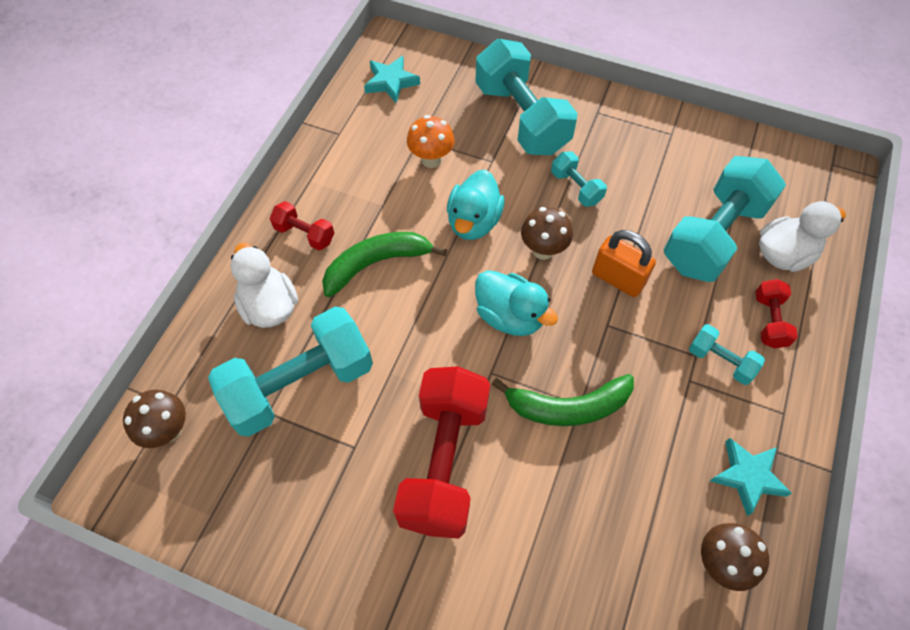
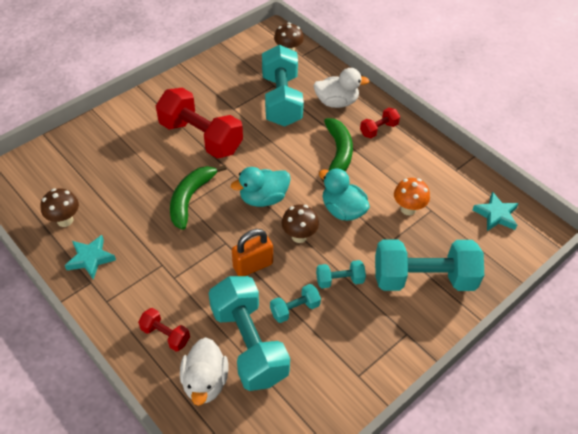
camera: 115 degrees right, 10 degrees down
turquoise dumbbell [689,324,765,385] -> turquoise dumbbell moved to [270,284,321,323]

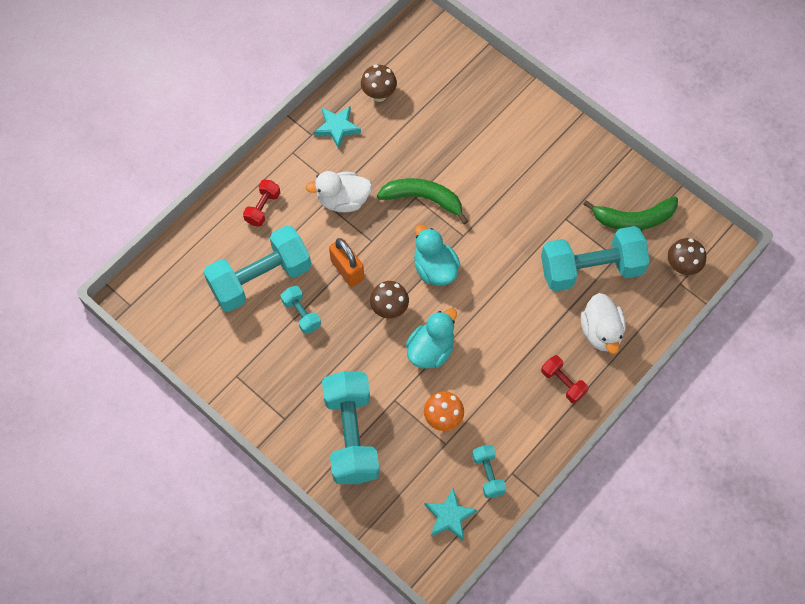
camera: 85 degrees right, 15 degrees up
red dumbbell [156,88,243,159] -> none
white duck [180,337,228,406] -> white duck moved to [305,171,372,212]
turquoise dumbbell [316,260,366,288] -> turquoise dumbbell moved to [472,445,506,498]
green banana [321,118,353,182] -> green banana moved to [583,196,678,230]

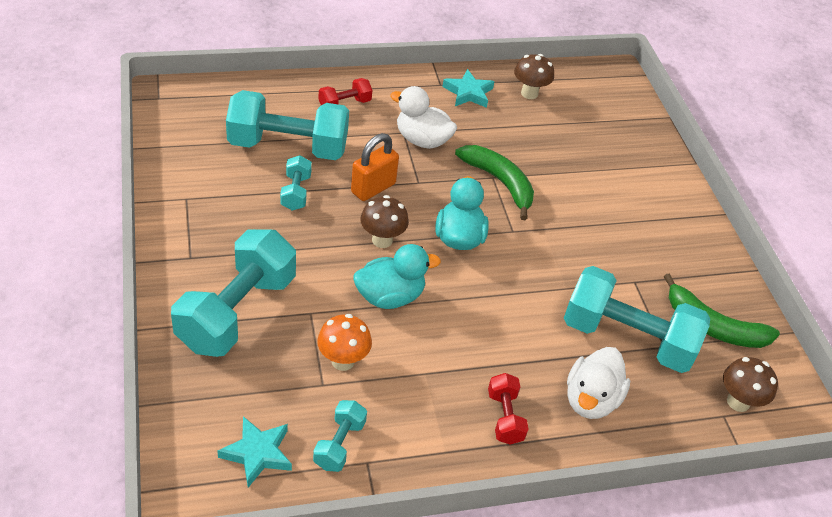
camera: 30 degrees right, 20 degrees down
orange padlock [329,238,364,287] -> orange padlock turned 45 degrees clockwise [351,133,399,201]

